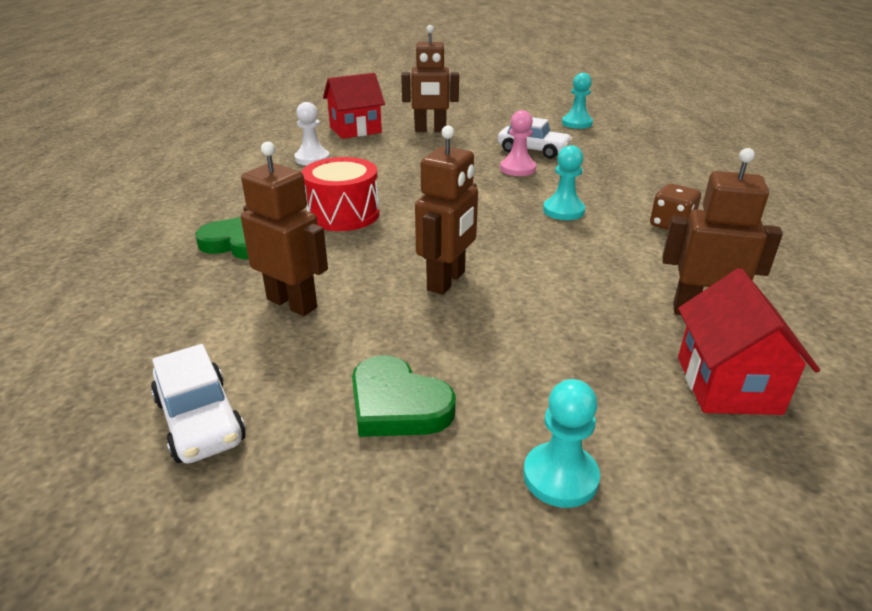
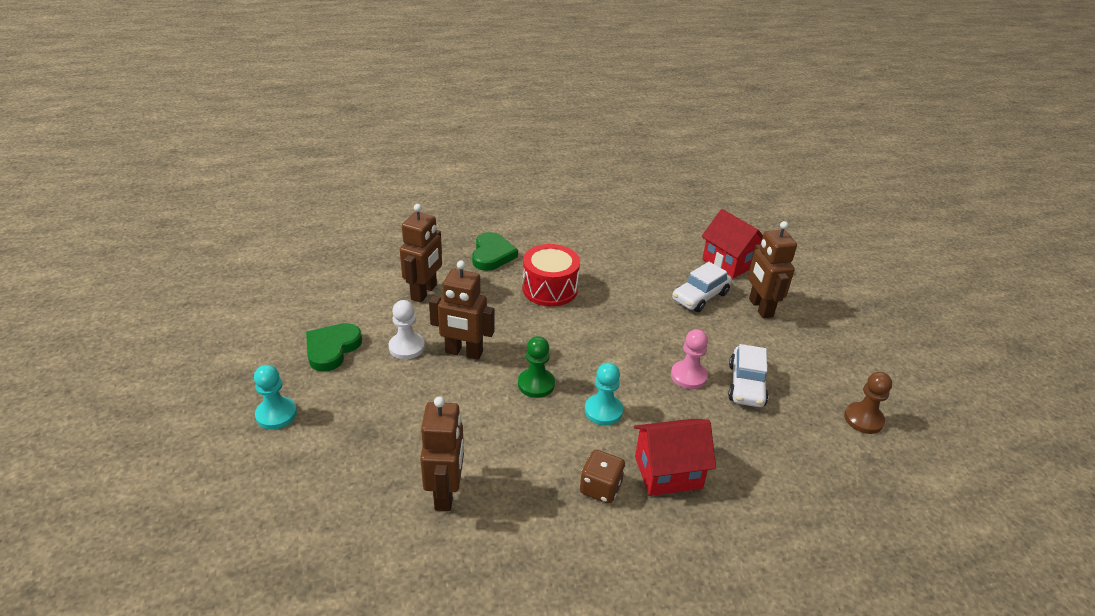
camera: 75 degrees right, 5 degrees up
white car [151,344,246,464] -> white car moved to [672,262,732,312]
white pawn [294,102,330,165] -> white pawn moved to [389,300,425,359]
turquoise pawn [562,73,593,129] -> brown pawn [844,372,892,434]
red house [678,268,820,415] -> red house moved to [634,419,716,496]
none -> green pawn [518,336,555,398]

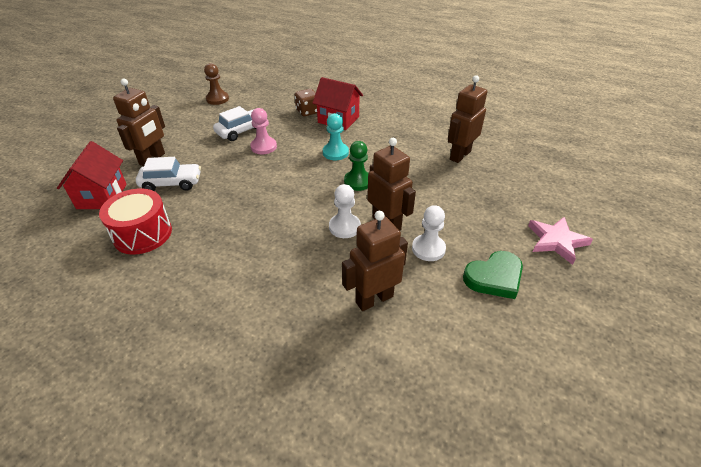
camera: 140 degrees left, 5 degrees up
turquoise pawn [254,365,297,429] -> pink star [528,217,593,265]
green heart [472,232,518,271] -> none
red drum [522,244,580,307] -> red drum moved to [99,188,172,255]
brown dice [580,450,625,504] -> brown dice moved to [295,89,317,116]
none -> white pawn [329,184,361,238]

